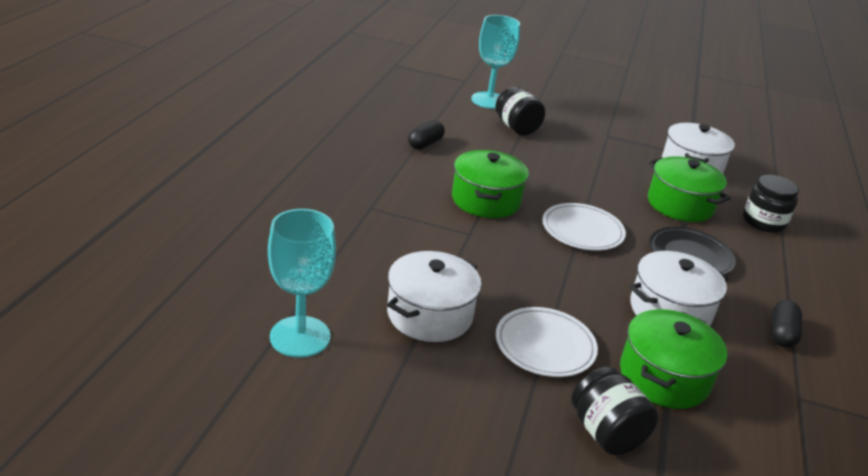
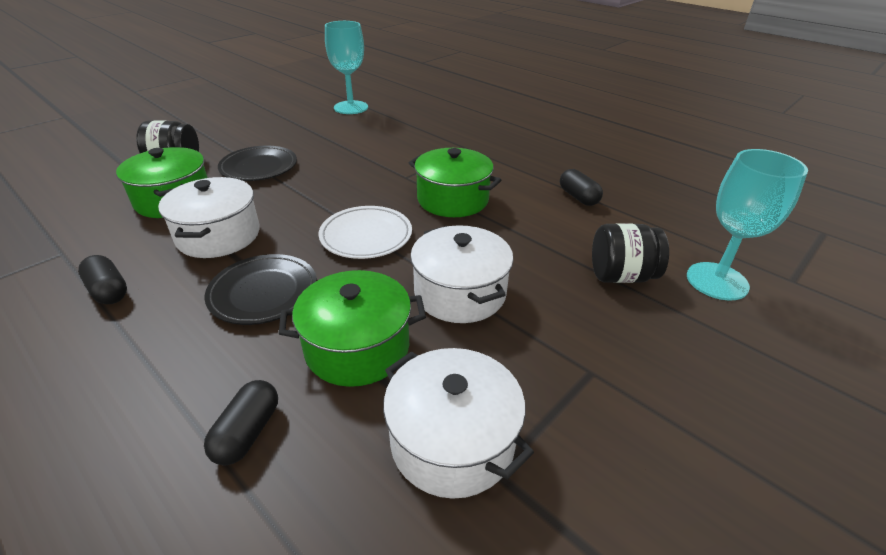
camera: 120 degrees right, 5 degrees up
white pot [387,251,481,342] -> white pot moved to [410,225,514,323]
white plate [496,307,598,377] -> black plate [218,146,297,181]
black jar [743,175,799,233] -> black capsule [204,380,278,465]

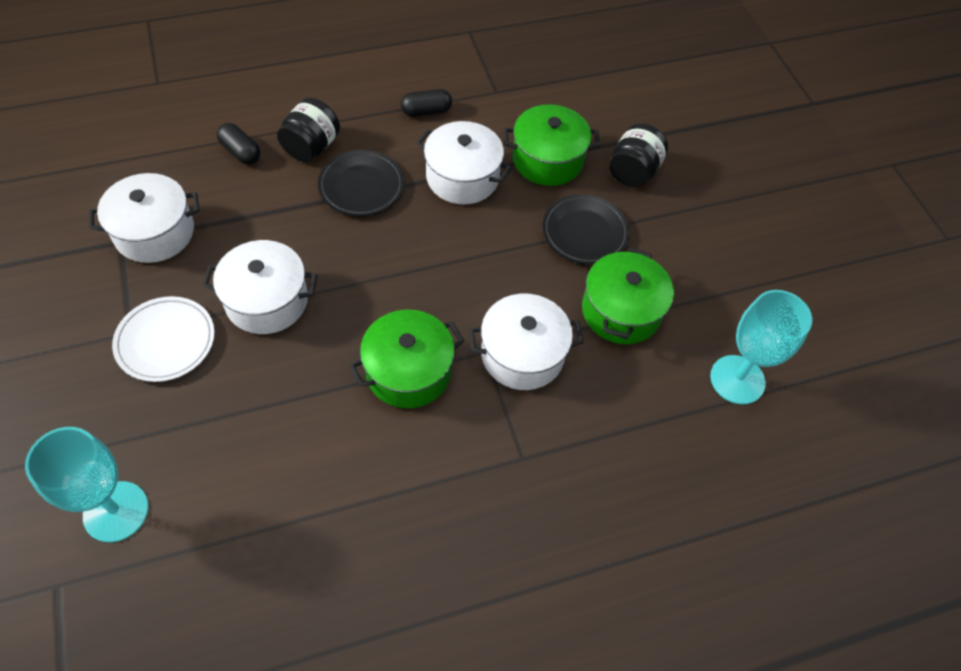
camera: 115 degrees right, 20 degrees up
green pot [279,270,426,387] -> green pot moved to [582,248,674,344]
white plate [318,206,412,259] -> white plate moved to [112,296,215,382]
black capsule [560,169,603,206] -> none
black jar [592,223,669,283] -> black jar moved to [277,98,340,162]
none -> white pot [469,294,583,390]

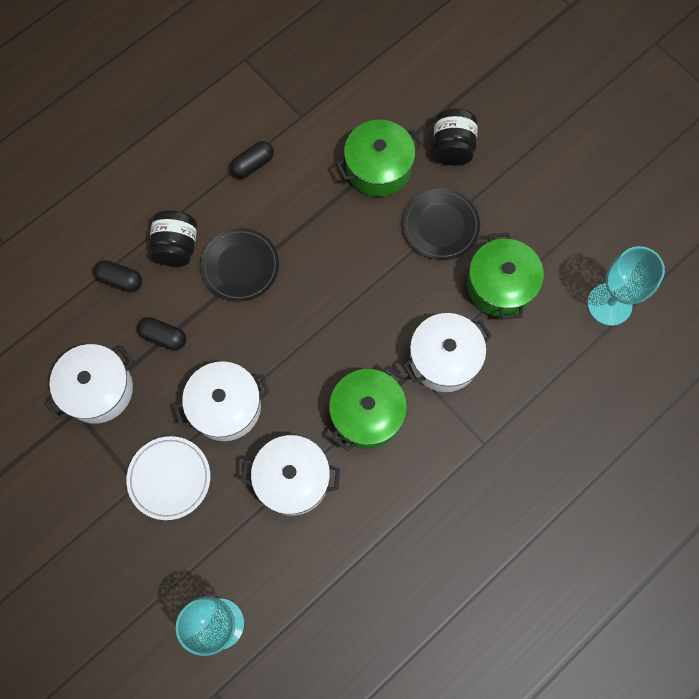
camera: 20 degrees left, 15 degrees up
white pot [416,121,512,204] -> white pot moved to [241,435,340,516]
none -> black capsule [137,317,186,351]

